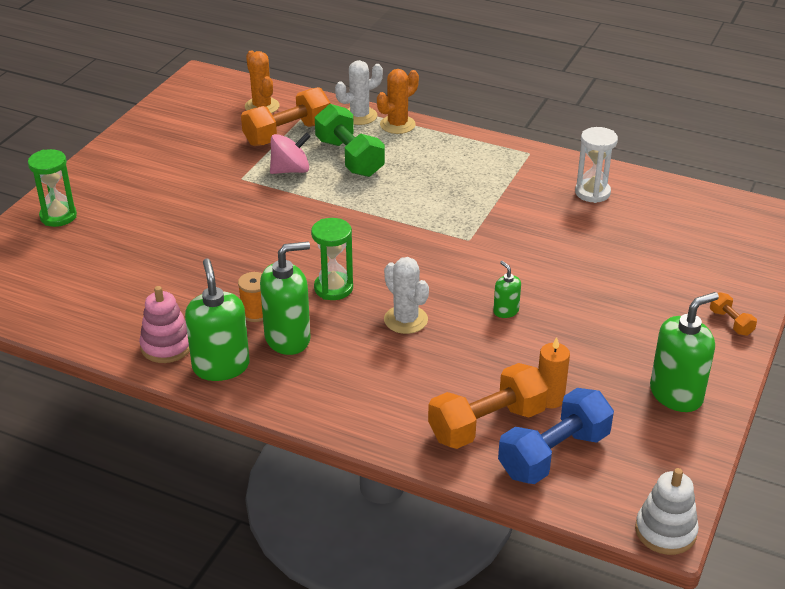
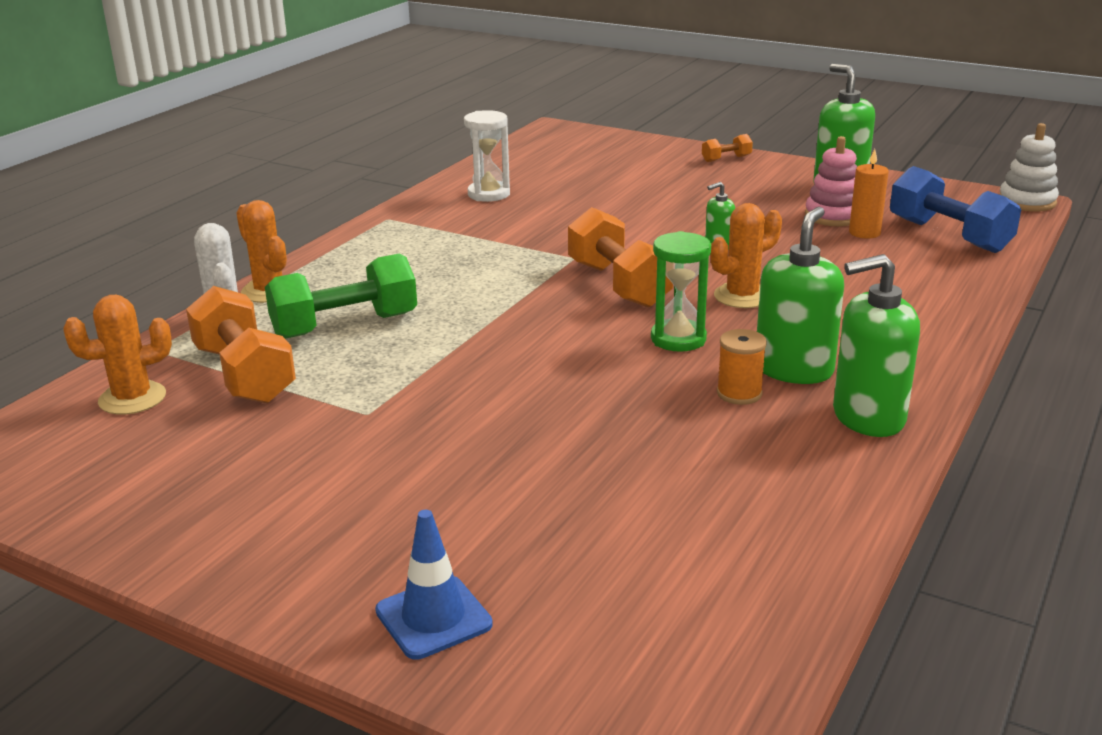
camera: 85 degrees left, 10 degrees down
green hourglass [28,149,77,227] -> blue traffic cone [375,510,493,660]
pink stacking toy [139,286,190,363] -> pink stacking toy moved to [805,136,857,226]
green soap dispenser [260,242,311,355] -> green soap dispenser turned 45 degrees clockwise [757,207,844,384]
pink spinning top [270,133,311,174] -> none
white cactus [384,257,429,334] -> orange cactus [710,203,782,308]
orange dumbbell [428,363,549,449] -> orange dumbbell moved to [568,207,673,308]

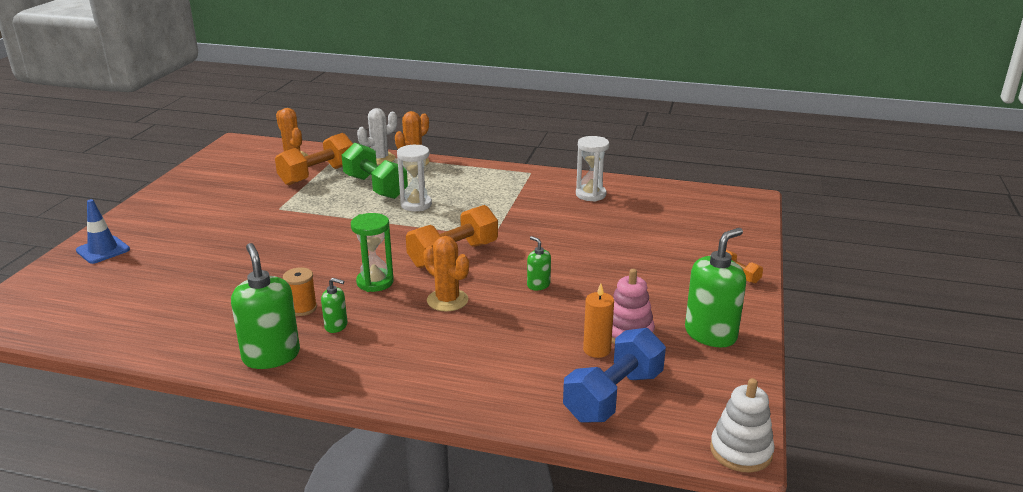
camera: 75 degrees right, 0 degrees up
green soap dispenser [757,207,844,384] -> green soap dispenser [321,278,347,333], size x0.50
none -> white hourglass [397,145,432,211]

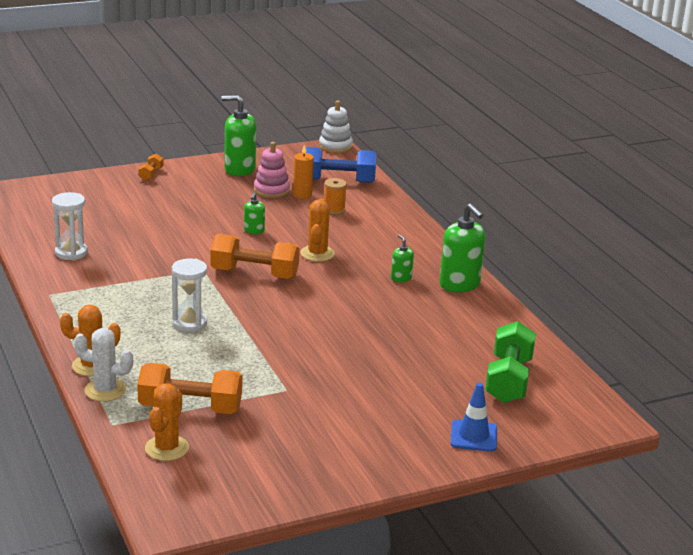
camera: 130 degrees left, 0 degrees up
green soap dispenser [231,243,300,369] -> green soap dispenser turned 60 degrees counterclockwise [440,203,485,292]
orange spool [283,267,317,316] -> orange spool moved to [324,178,347,215]
green dumbbell [342,143,408,199] -> green dumbbell moved to [485,321,536,403]
green hourglass [351,213,394,292] -> none

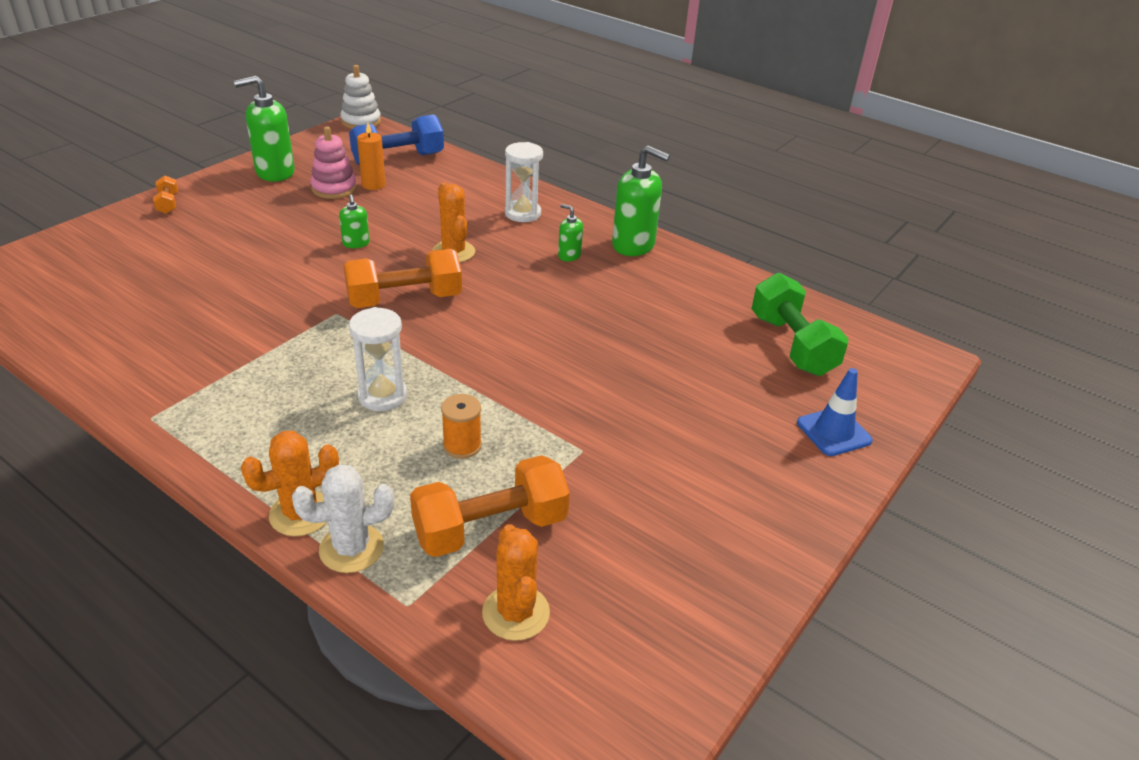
camera: 30 degrees left, 10 degrees up
white hourglass [52,192,88,261] -> white hourglass moved to [505,142,543,222]
orange spool [324,178,347,215] -> orange spool moved to [441,394,482,459]

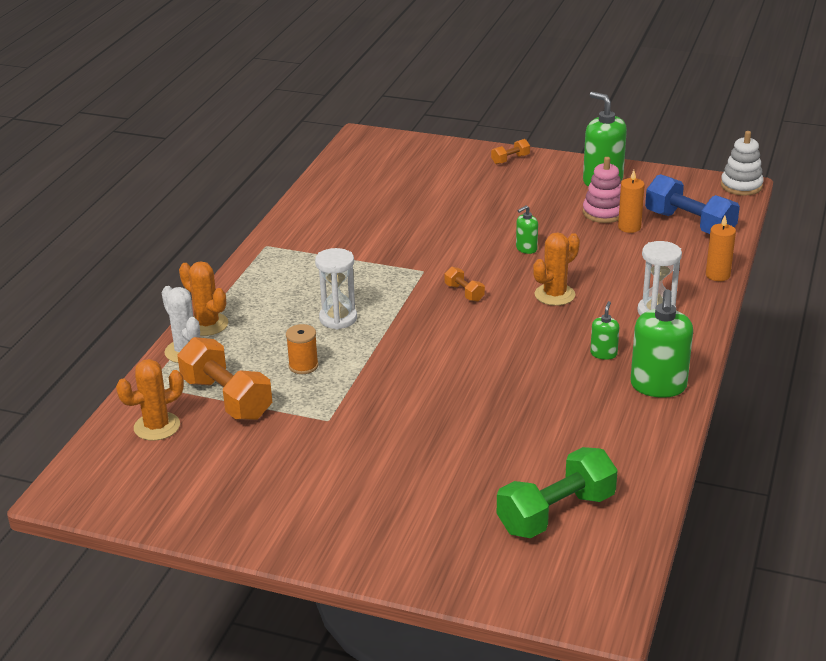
camera: 75 degrees right, 5 degrees down
orange dumbbell [343,249,462,308] -> orange dumbbell [445,267,485,302], size x0.47
blue traffic cone [797,368,873,456] -> none
none -> orange candle [706,216,736,281]

